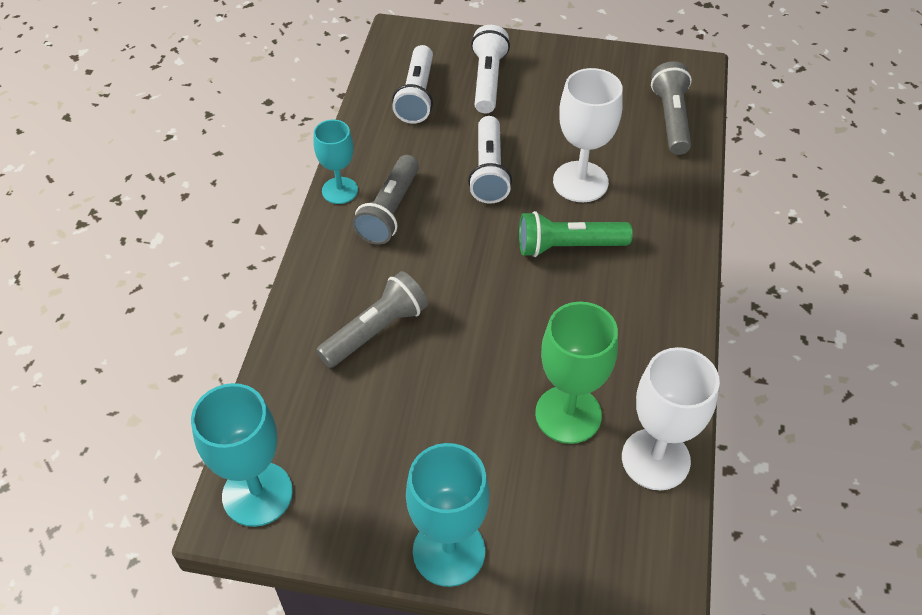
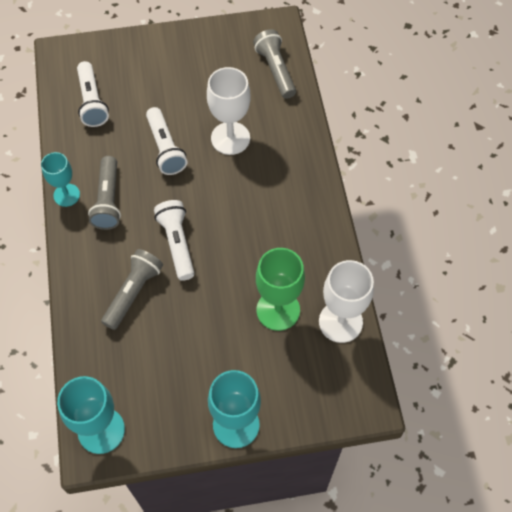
camera: 20 degrees left, 10 degrees up
white flashlight [471,25,510,113] -> white flashlight moved to [154,200,195,281]
green flashlight [519,211,633,257] -> none

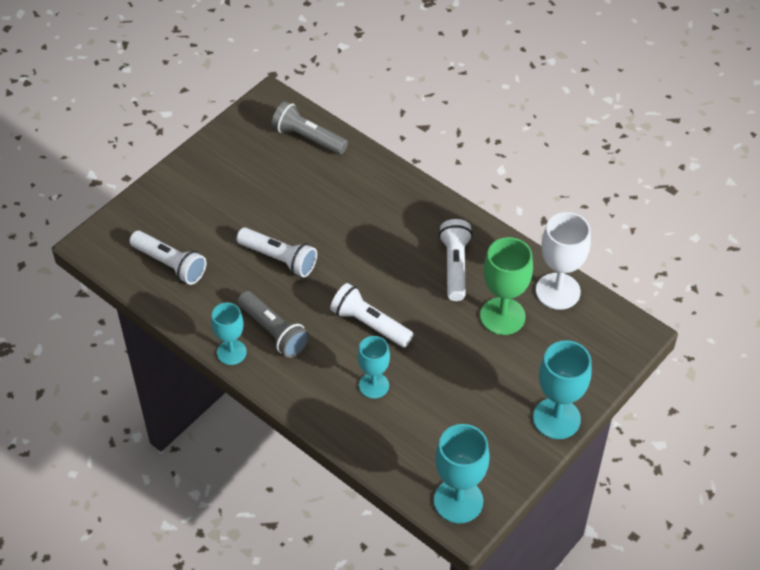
camera: 40 degrees left, 10 degrees down
grey flashlight [101,249,163,330] -> turquoise goblet [358,336,390,399]
white goblet [207,67,251,155] -> none
none -> white flashlight [439,219,473,301]

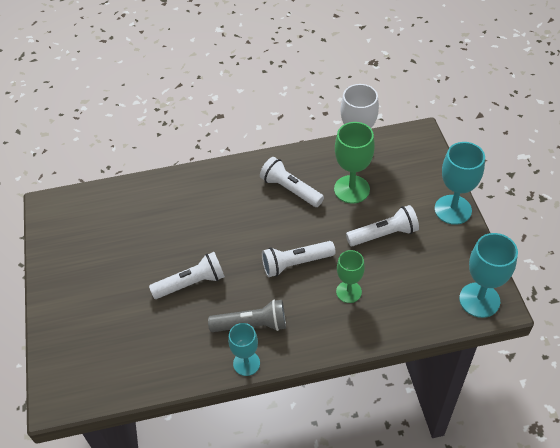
camera: 50 degrees left, 0 degrees up
white flashlight [129,231,207,285] -> white flashlight moved to [346,205,419,246]
grey flashlight [272,101,348,154] -> none
turquoise goblet [358,336,390,399] -> green goblet [336,250,365,303]

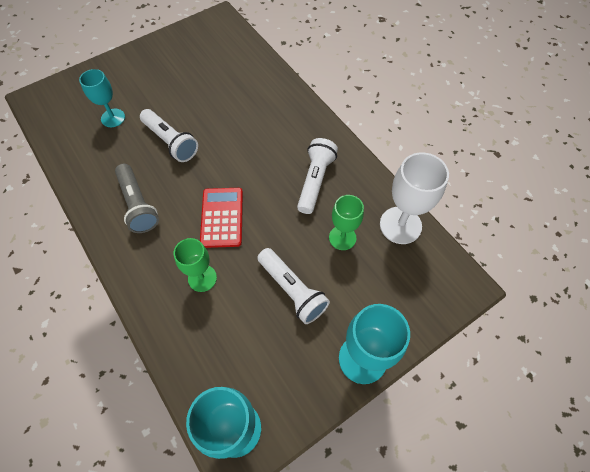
camera: 65 degrees right, 10 degrees up
turquoise goblet [228,323,260,376] -> turquoise goblet moved to [79,69,125,127]
white flashlight [262,241,336,277] -> red calculator [200,188,243,248]
green goblet [334,122,375,204] -> green goblet [329,195,364,250], size x0.65

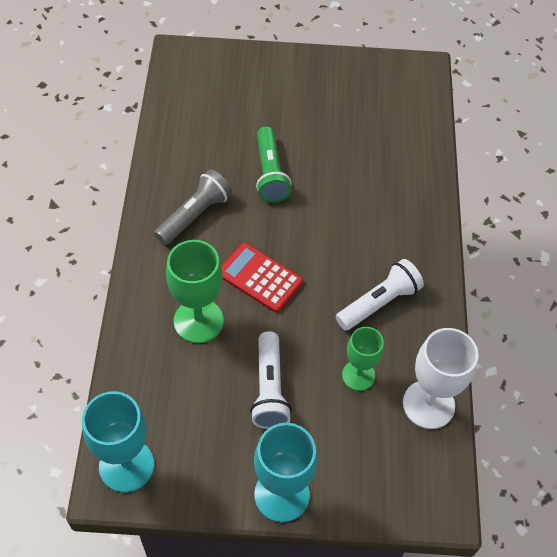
camera: 35 degrees right, 5 degrees down
turquoise goblet [79,69,125,127] -> none
grey flashlight [115,164,159,233] -> grey flashlight turned 150 degrees counterclockwise [154,170,232,245]
white flashlight [140,109,198,162] -> green flashlight [256,126,292,203]
green goblet [174,238,217,292] -> green goblet [166,240,224,343], size x1.55
red calculator [200,188,243,248] -> red calculator turned 90 degrees counterclockwise [222,243,303,313]

